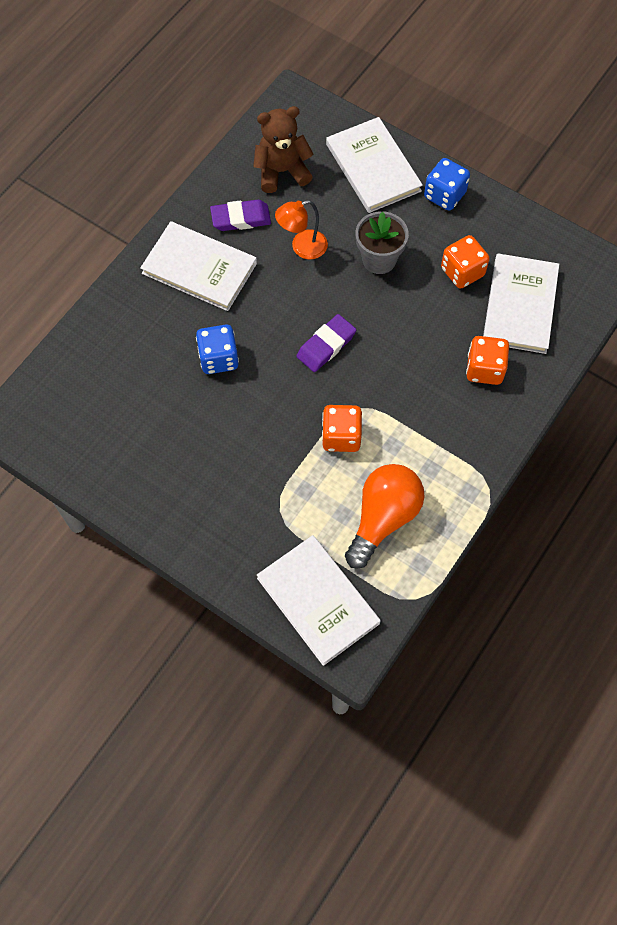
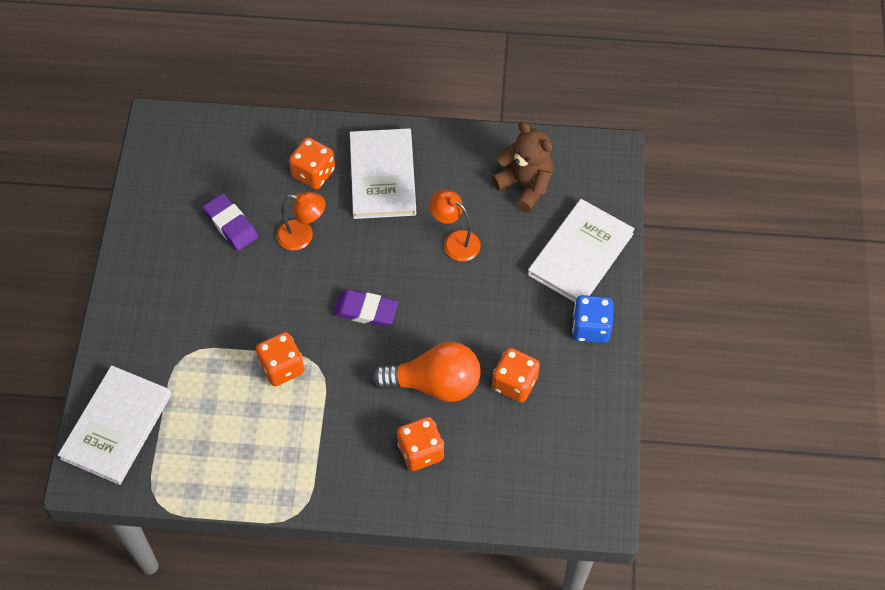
camera: 60 degrees right, 5 degrees down
blue dice [196,325,239,374] -> orange lamp [276,192,325,250]
purple eraser [210,200,271,231] -> purple eraser moved to [203,193,258,251]
orange light bulb [345,464,425,569] -> orange light bulb moved to [373,342,481,402]
grey flower pot [356,211,409,274] -> none
white book [483,253,559,354] -> none
none -> orange dice [289,137,335,189]

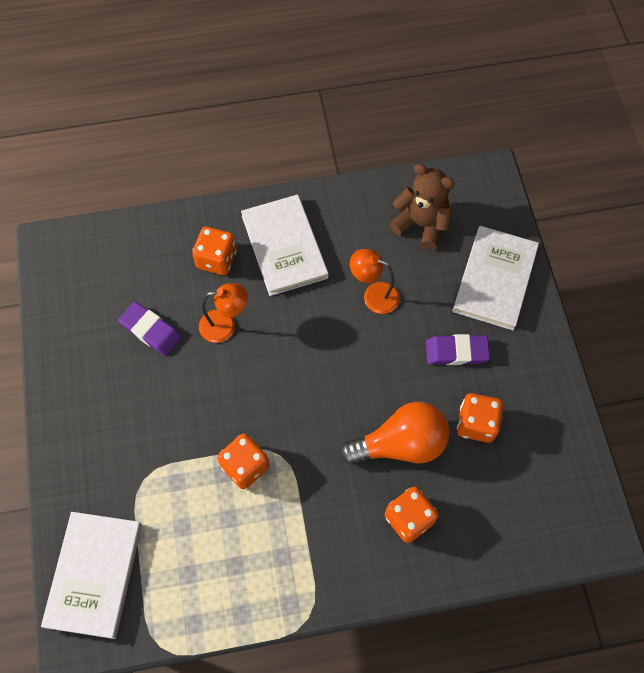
camera: 15 degrees left, 5 degrees up
purple eraser [333,290,398,327] -> purple eraser moved to [426,334,490,365]
blue dice [572,295,613,343] -> none

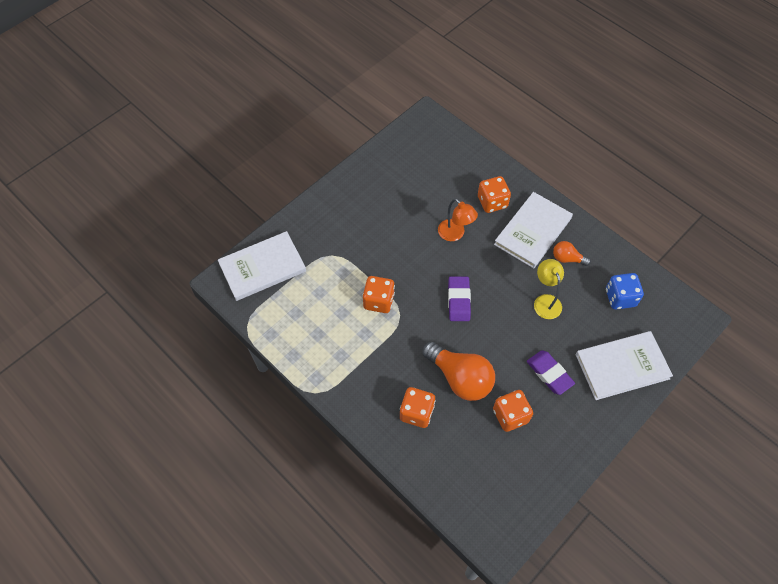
camera: 55 degrees right, 5 degrees down
purple eraser [118,302,182,356] -> purple eraser moved to [448,276,471,321]
orange lamp [350,249,400,314] -> yellow lamp [534,259,564,319]
brown teddy bear [389,164,455,250] -> blue dice [606,273,644,310]
none -> orange light bulb [553,241,591,266]

